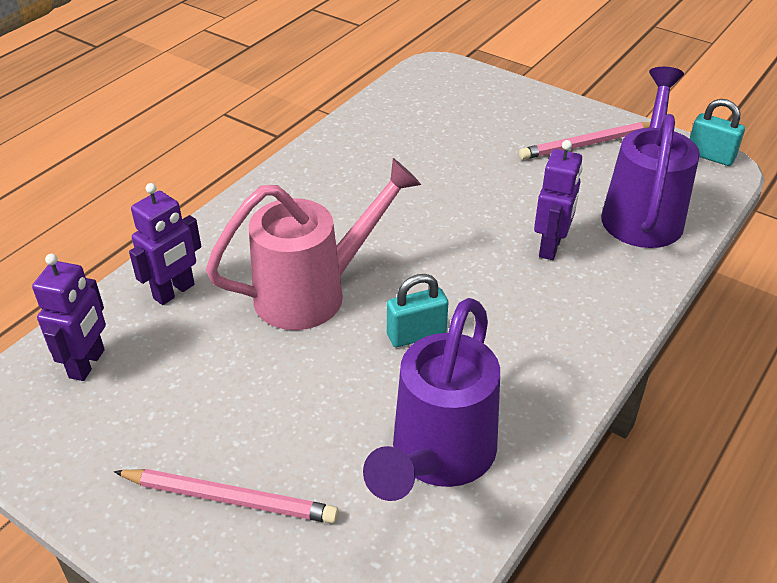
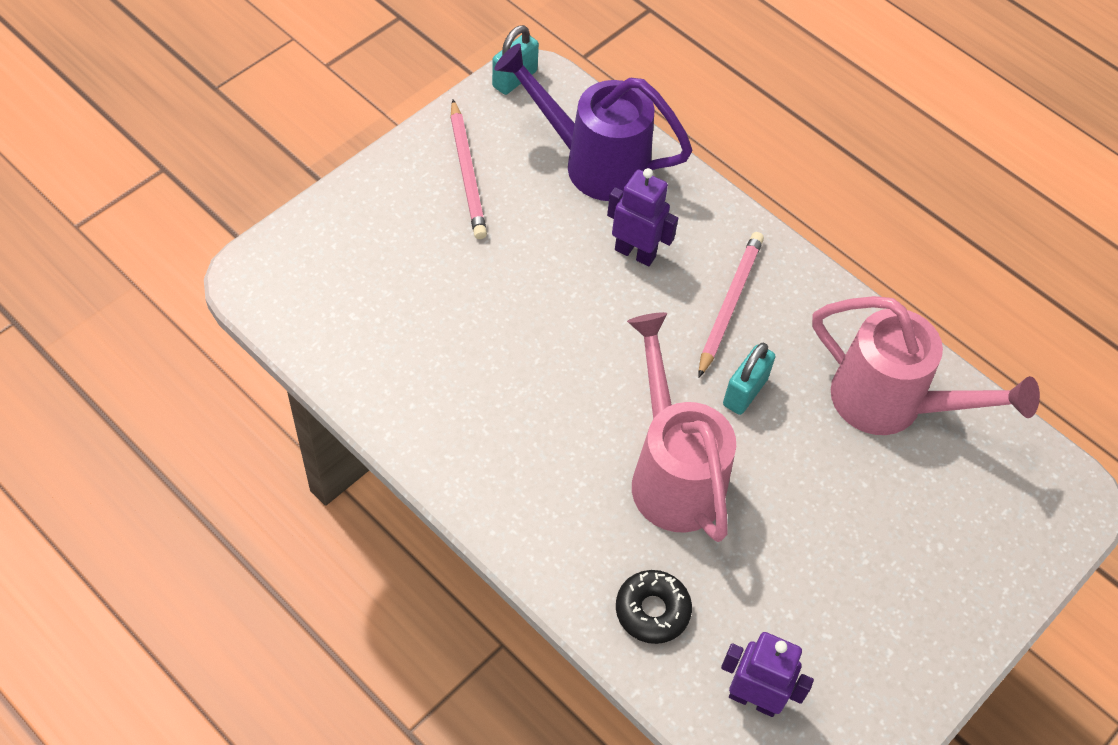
camera: 85 degrees left, 15 degrees up
pink pencil [114,469,339,524] -> pink pencil moved to [698,232,764,378]
purple robot [129,183,201,305] -> black donut [616,570,692,644]
purple watering can [363,298,500,501] -> pink watering can [812,296,1040,435]
turquoise padlock [387,274,448,347] -> turquoise padlock turned 45 degrees clockwise [723,343,776,415]

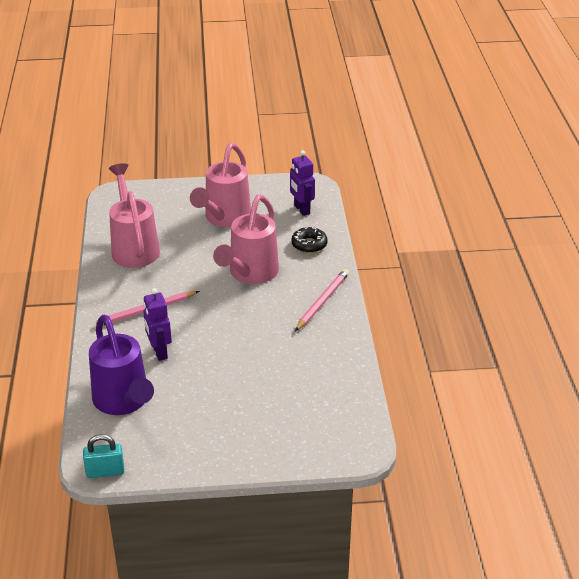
camera: 135 degrees left, 20 degrees down
pink pencil [450,99,487,239] -> pink pencil moved to [295,269,349,331]
turquoise padlock [723,343,776,415] -> none
none -> pink watering can [190,143,251,227]

